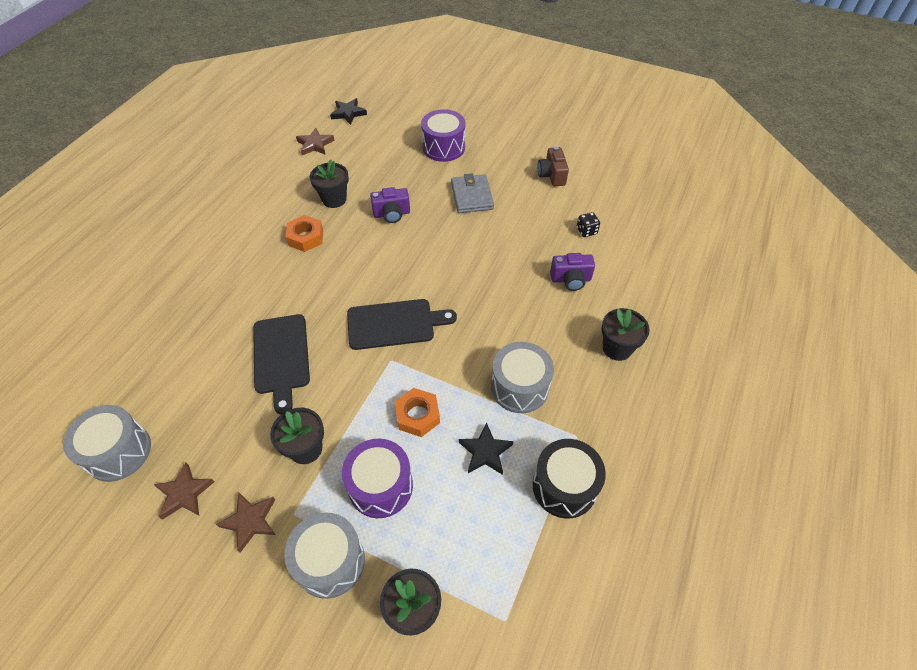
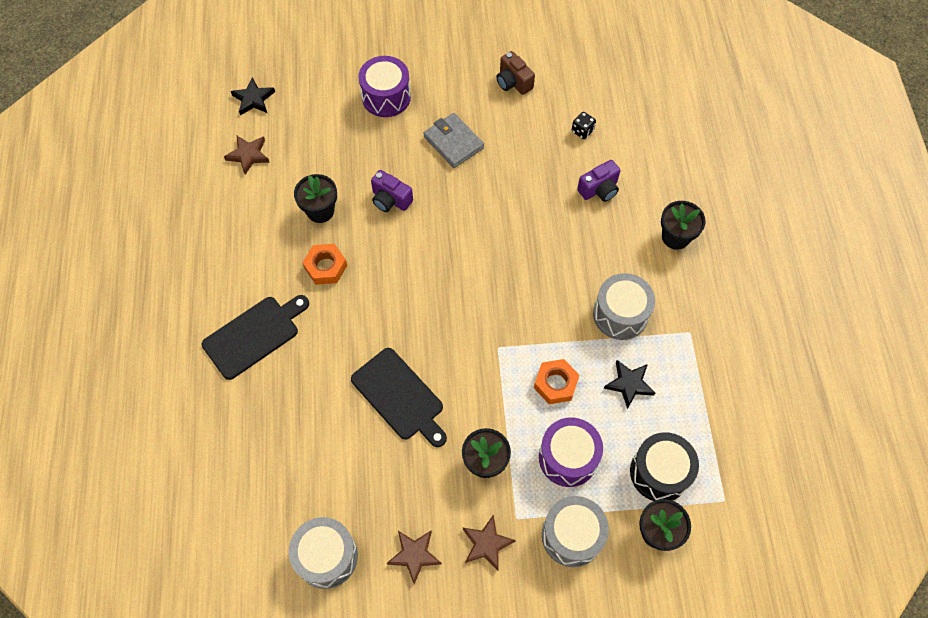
camera: 30 degrees left, 10 degrees up
black cutting board [347,299,457,350] -> black cutting board moved to [202,295,309,380]
purple camera [370,187,410,223] -> purple camera turned 75 degrees clockwise [371,170,413,212]
black drum [532,439,606,519] -> black drum moved to [630,432,699,501]

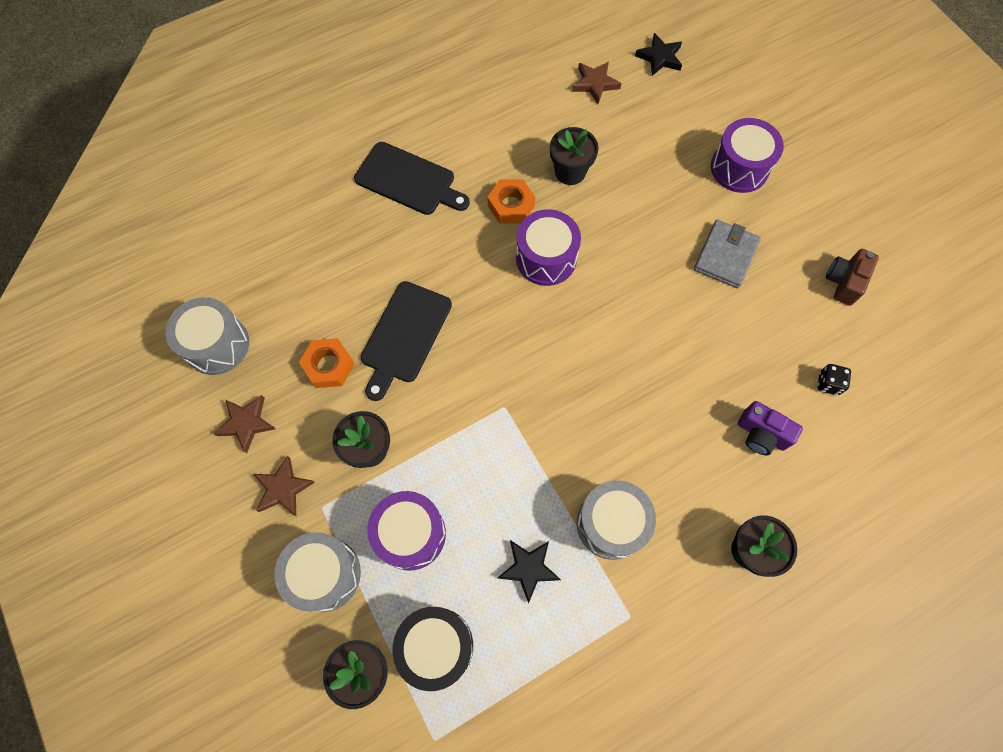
camera: 65 degrees right, 5 degrees up
purple camera [371,170,413,212] -> none
orange nut [534,359,580,404] -> orange nut moved to [299,338,355,388]
none -> purple drum [516,209,581,286]

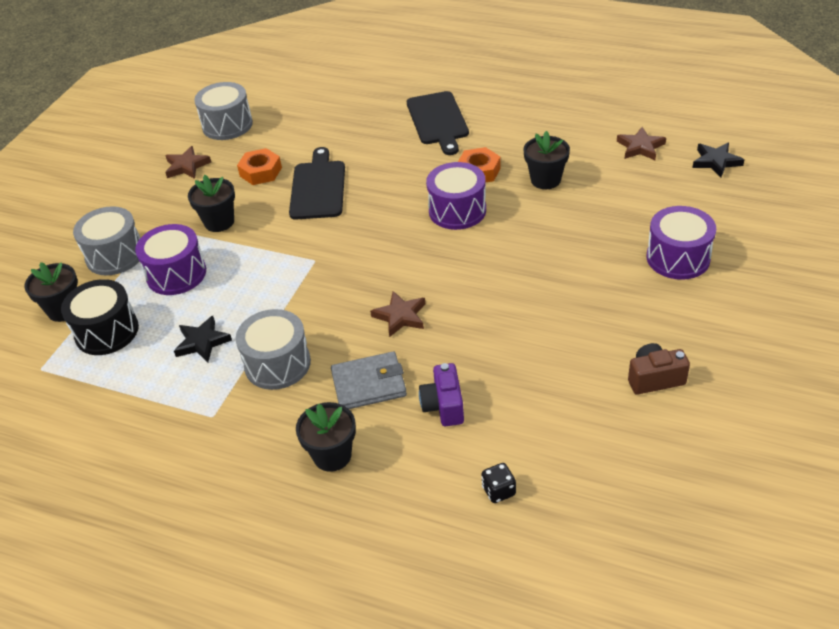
camera: 55 degrees right, 25 degrees down
brown star [253,456,315,516] -> brown star moved to [370,291,425,337]
black cutting board [361,281,452,401] -> black cutting board turned 105 degrees clockwise [289,147,345,219]
grey wallet [694,220,761,288] -> grey wallet moved to [331,352,407,409]
black dice [818,364,851,395] -> black dice moved to [481,463,516,503]

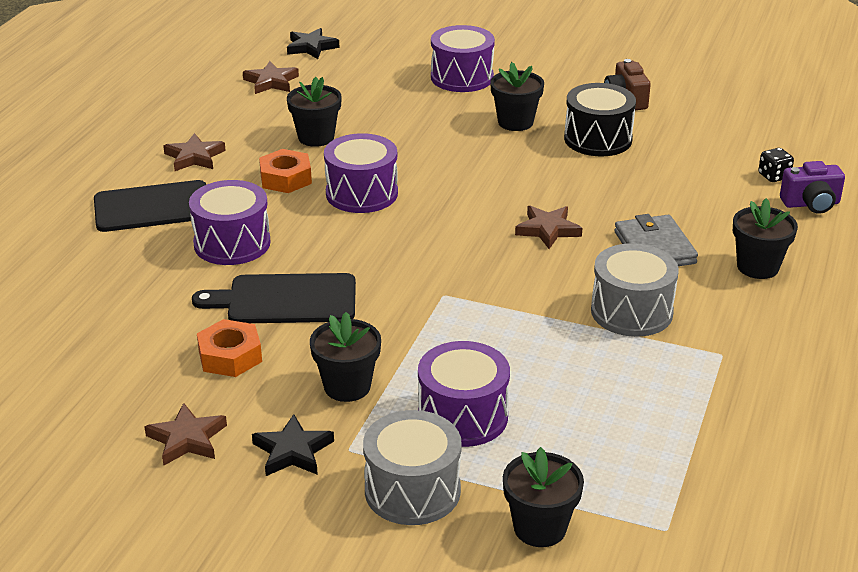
camera: 95 degrees left, 10 degrees down
black drum [61,279,139,355] -> black drum moved to [564,83,636,157]
black star [174,316,232,362] -> black star moved to [252,414,334,476]
grey drum [194,82,253,140] -> none
purple camera [419,363,464,426] -> purple camera moved to [780,161,845,214]
none -> brown star [163,133,226,171]
none -> purple drum [189,180,271,265]
none -> black flower pot [490,62,544,131]

